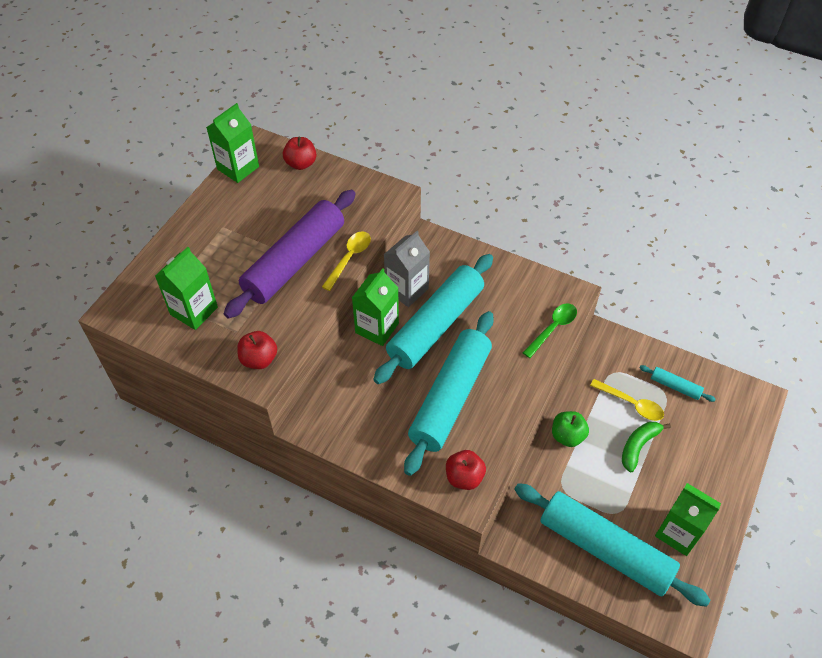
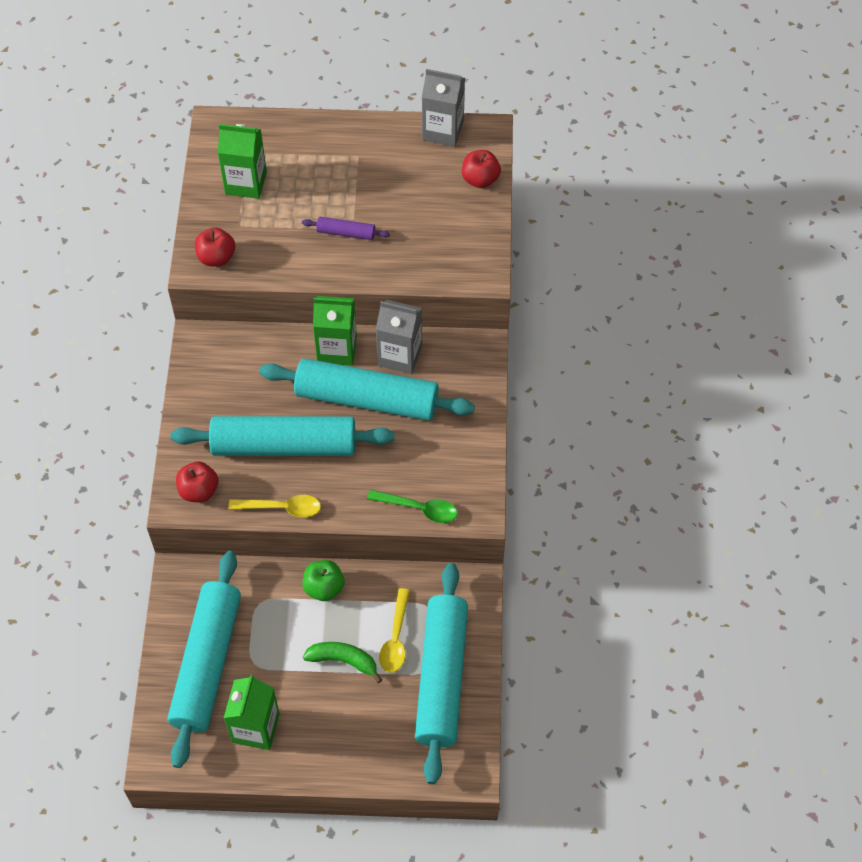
camera: 65 degrees right, 5 degrees up
green carton [206,103,259,183] -> grey carton [422,69,465,147]
purple rolling pin [224,189,356,319] -> purple rolling pin [302,217,390,240], size x0.42
yellow spoon [322,231,371,291] -> yellow spoon moved to [229,495,321,518]
turquoise rolling pin [640,365,716,402] -> turquoise rolling pin [415,563,468,784], size x2.39

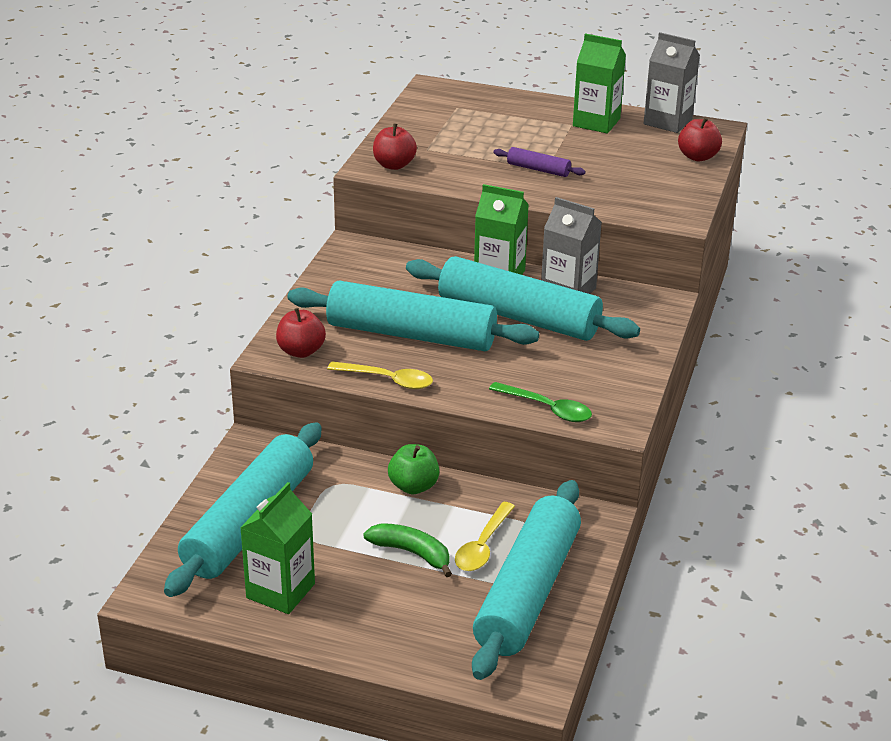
camera: 15 degrees right, 25 degrees down
green carton [218,124,267,199] -> green carton moved to [573,33,626,133]

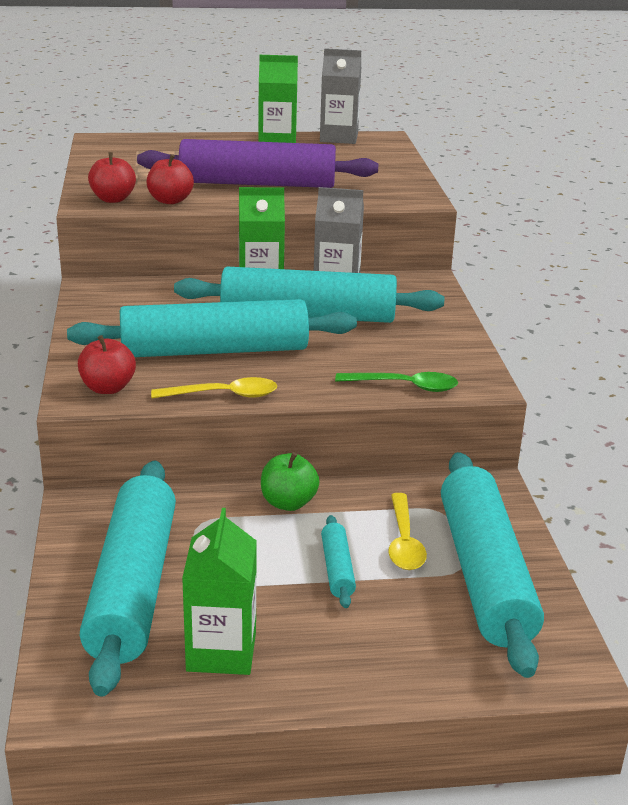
camera: 25 degrees left, 5 degrees down
green banana [363,523,452,577] -> turquoise rolling pin [321,515,356,608]
purple rolling pin [493,147,586,177] -> purple rolling pin [137,139,378,188], size x2.39
red apple [678,117,722,161] -> red apple moved to [147,154,194,204]

